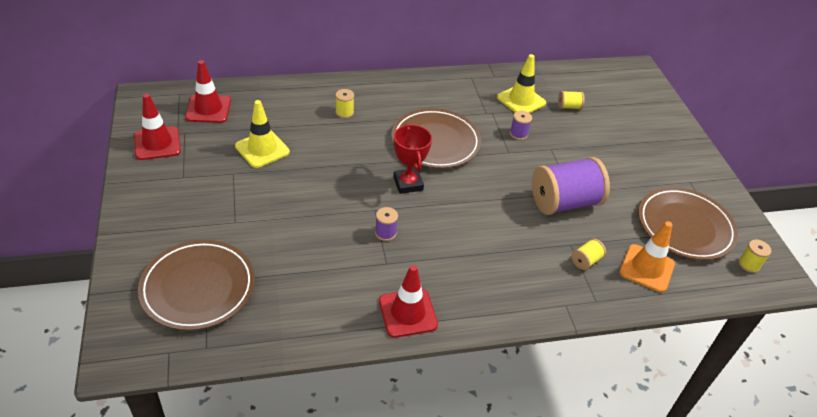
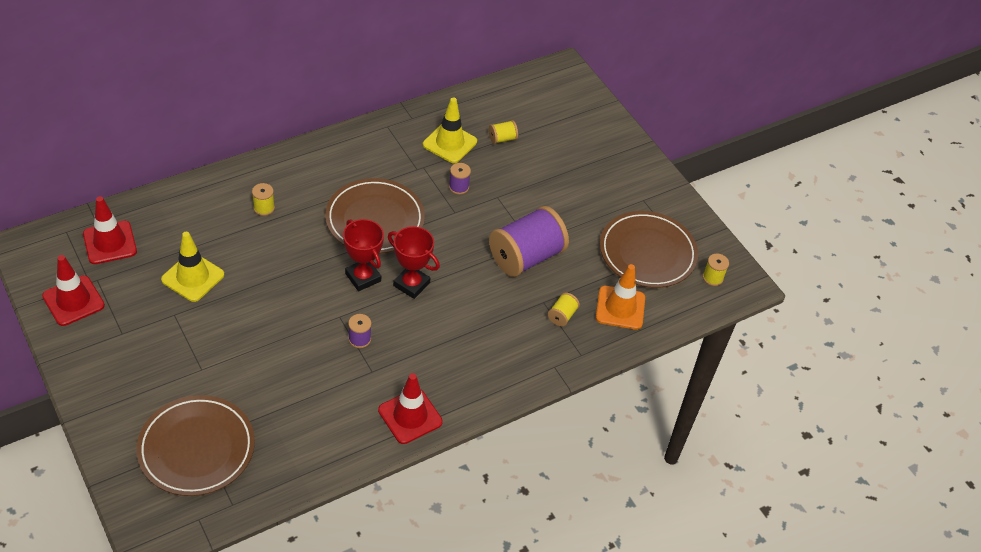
camera: 20 degrees left, 5 degrees up
none -> red trophy [388,226,440,299]

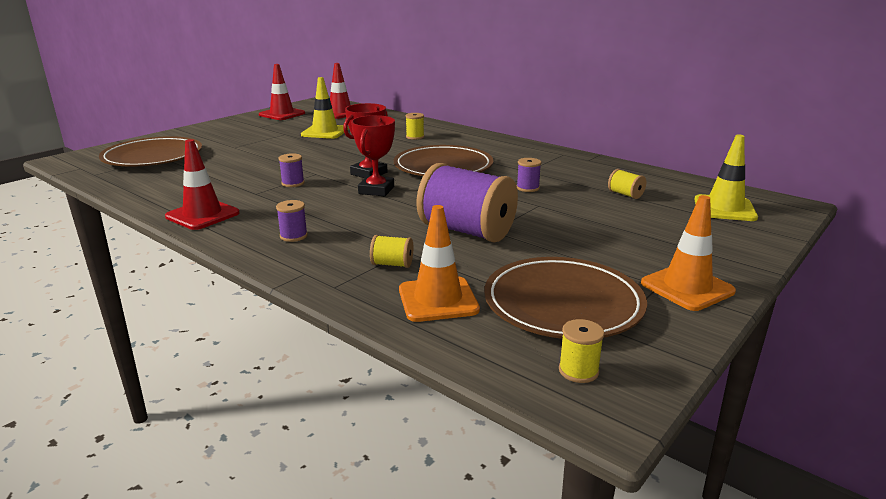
camera: 75 degrees right, 25 degrees down
yellow traffic cone [423,98,477,163] -> yellow traffic cone moved to [694,135,758,221]
none -> purple spool [276,200,308,242]
none -> orange traffic cone [641,195,736,311]

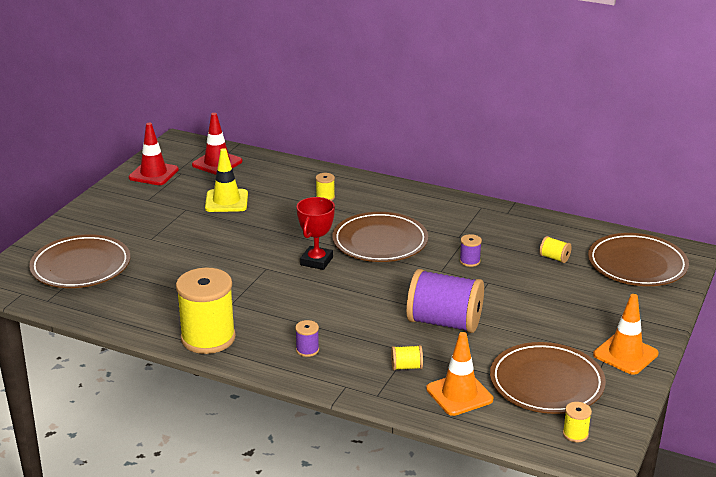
camera: 15 degrees left, 5 degrees up
red traffic cone [165,139,240,230] -> yellow spool [176,268,236,354]
purple spool [279,153,304,187] -> none
red trophy [351,115,395,197] -> none
yellow traffic cone [694,135,758,221] -> brown plate [588,233,689,286]

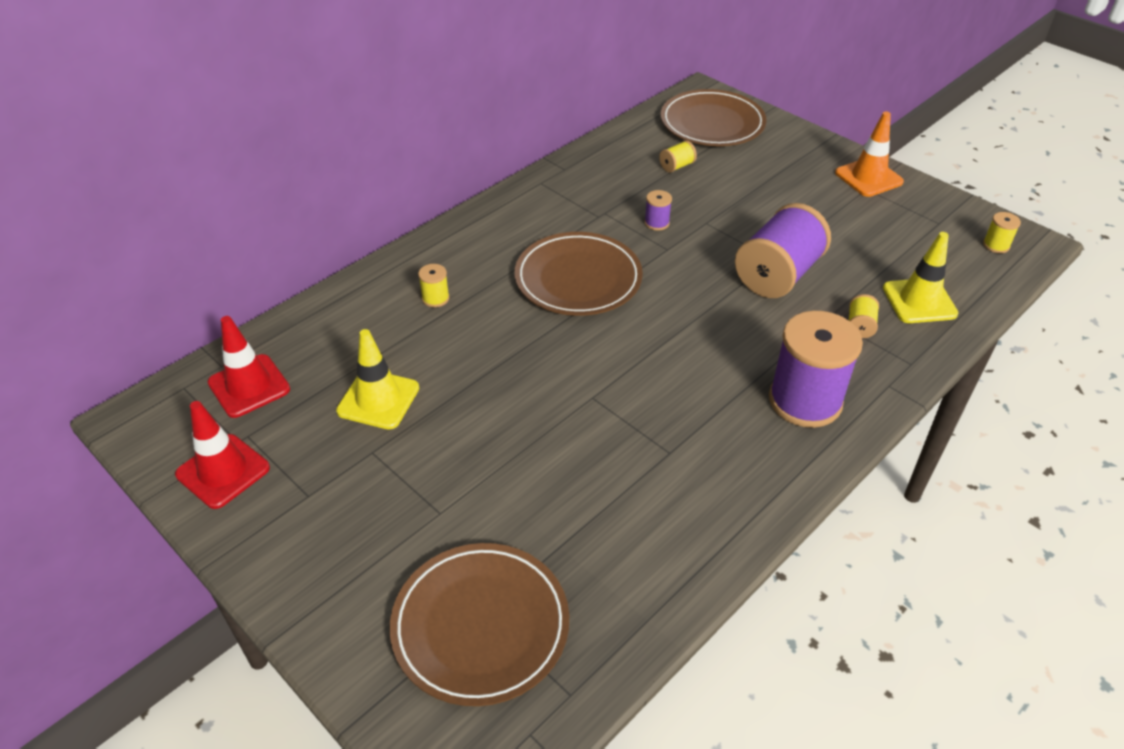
camera: 70 degrees left, 15 degrees up
yellow spool [176,268,236,354] -> none
purple spool [295,320,319,357] -> purple spool [769,311,863,428], size x2.37
red trophy [297,197,335,270] -> none
orange traffic cone [426,332,493,416] -> yellow traffic cone [883,232,958,323]
brown plate [490,342,606,414] -> none

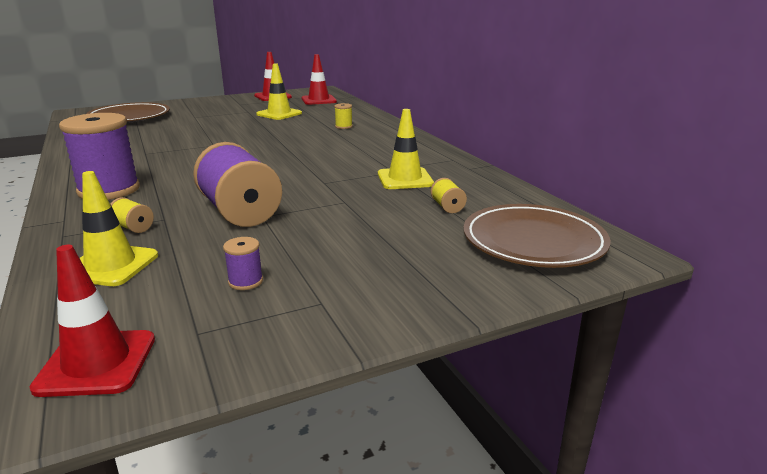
camera: 110 degrees right, 20 degrees down
brown plate [515,232,643,316] -> none
purple spool [644,190,672,231] -> purple spool moved to [223,237,263,290]
orange traffic cone [835,111,904,197] -> none
yellow spool [983,212,1021,253] -> red traffic cone [30,245,155,397]
none -> yellow traffic cone [378,109,434,189]

